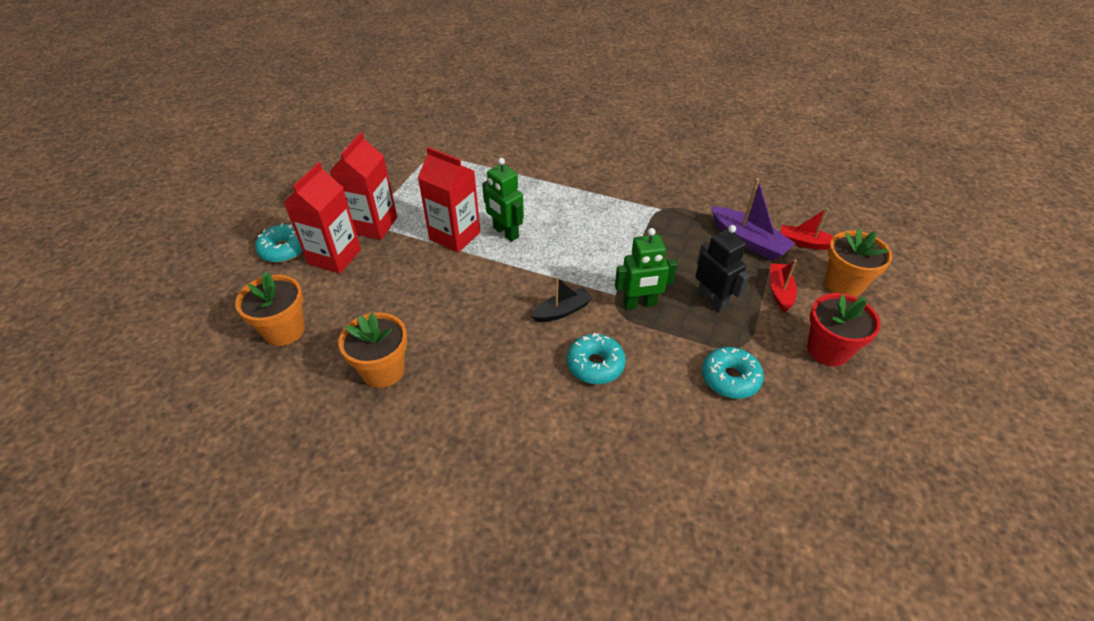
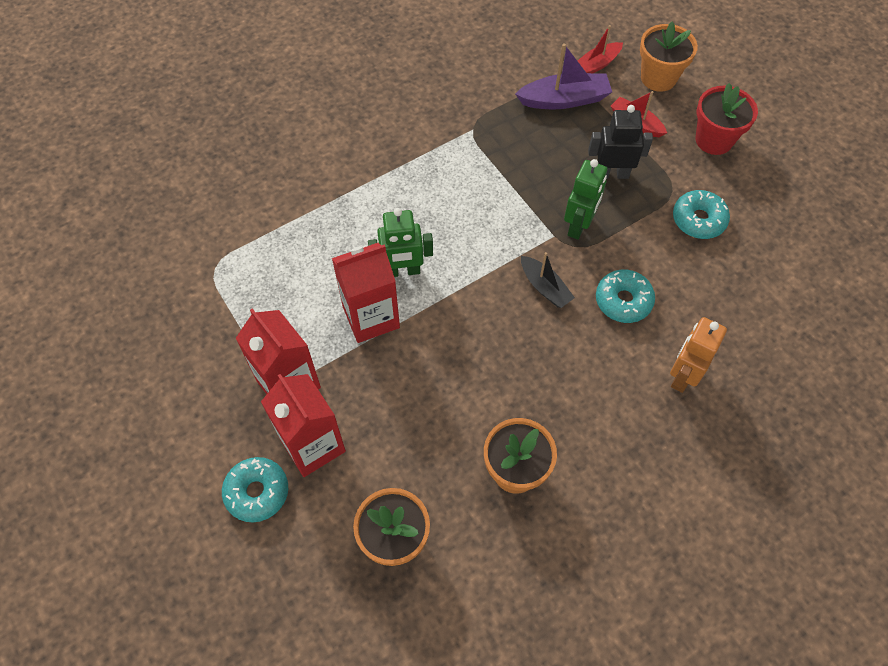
camera: 55 degrees left, 15 degrees up
black boat [531,277,593,322] -> black boat turned 135 degrees clockwise [521,252,575,308]
none -> orange robot [670,317,727,393]

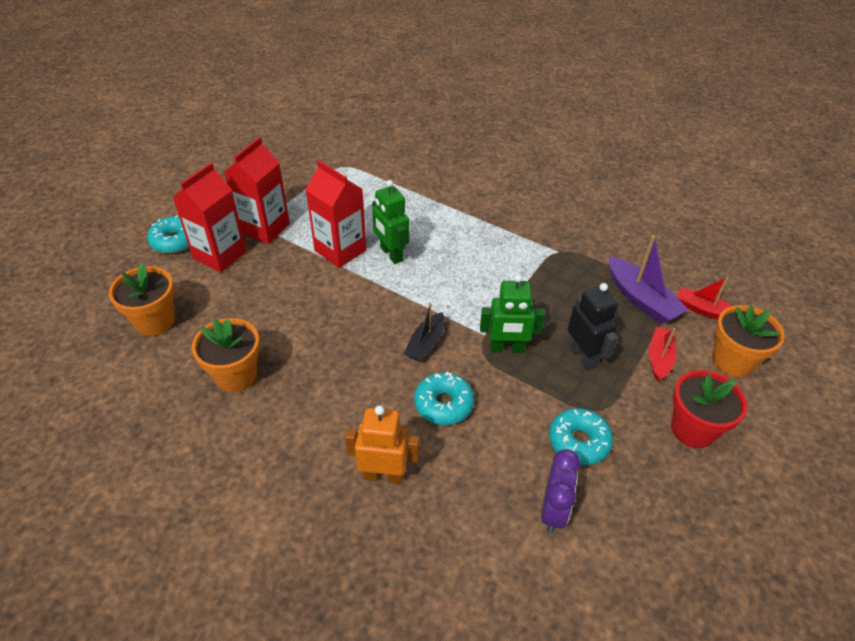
camera: 65 degrees right, 15 degrees down
none -> purple clock [541,449,580,533]

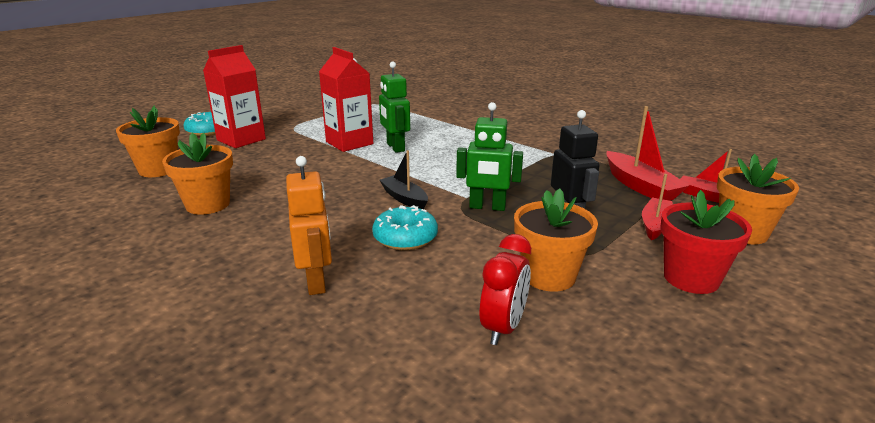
camera: 10 degrees right, 20 degrees down
red carton [224,137,290,244] -> none
orange robot [345,405,419,484] -> orange robot turned 60 degrees clockwise [286,156,332,295]
black boat [404,303,445,362] -> black boat turned 105 degrees clockwise [380,150,428,209]
purple clock [541,449,580,533] -> red clock [479,234,531,345]
turquoise donut [549,408,613,465] -> orange flower pot [514,189,598,292]
purple boat [608,235,689,324] -> red boat [606,106,690,201]

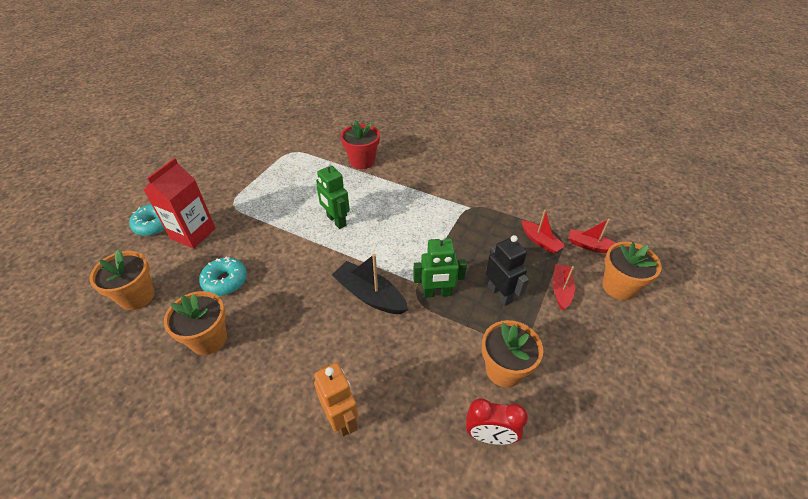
camera: 15 degrees left, 20 degrees up
red carton [319,47,373,152] -> none
turquoise donut [372,205,438,250] -> turquoise donut moved to [199,256,247,296]
black boat [380,150,428,209] -> black boat [332,254,408,314], size x1.55
red clock [479,234,531,345] -> red clock turned 90 degrees clockwise [466,398,528,445]
red boat [606,106,690,201] -> red boat [521,210,566,254], size x0.65
red flower pot [661,190,752,294] -> red flower pot moved to [340,120,380,169]

